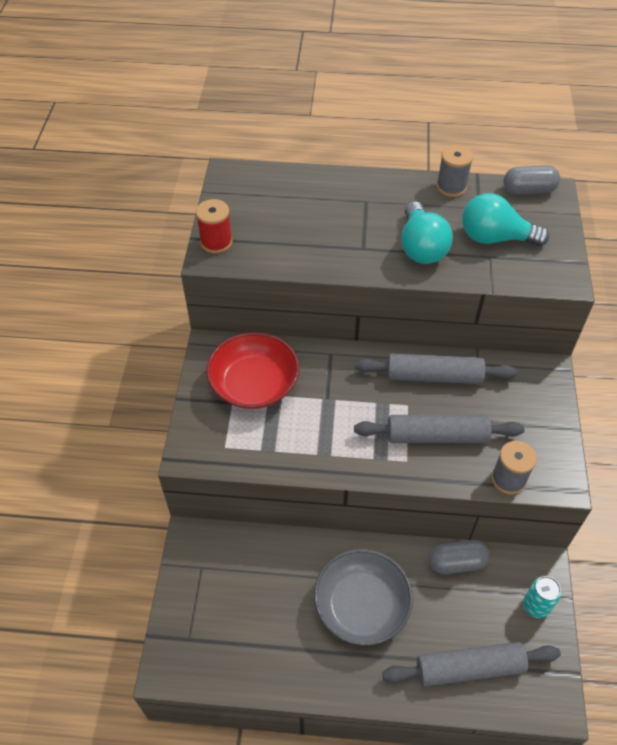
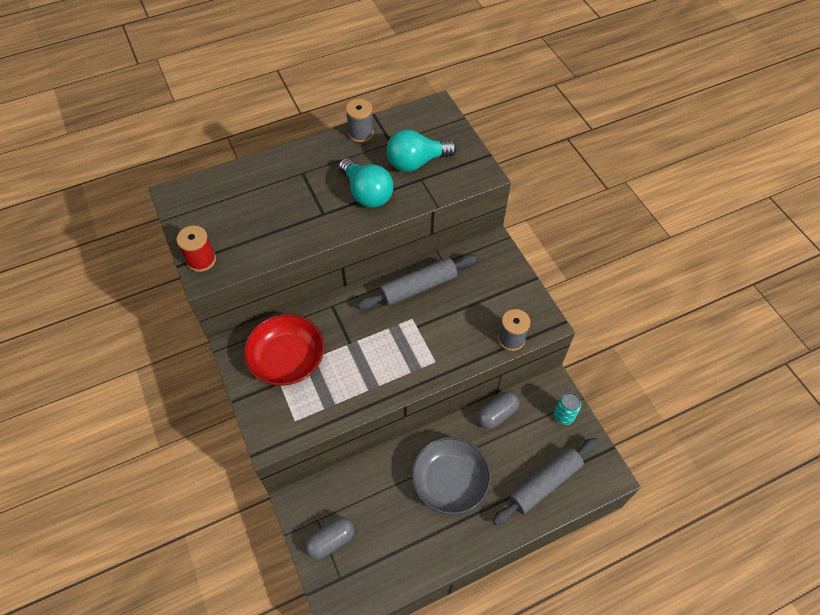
camera: 30 degrees left, 5 degrees up
grey rolling pin [354,415,525,443] -> none
grey capsule [503,165,560,195] -> grey capsule moved to [305,517,355,560]

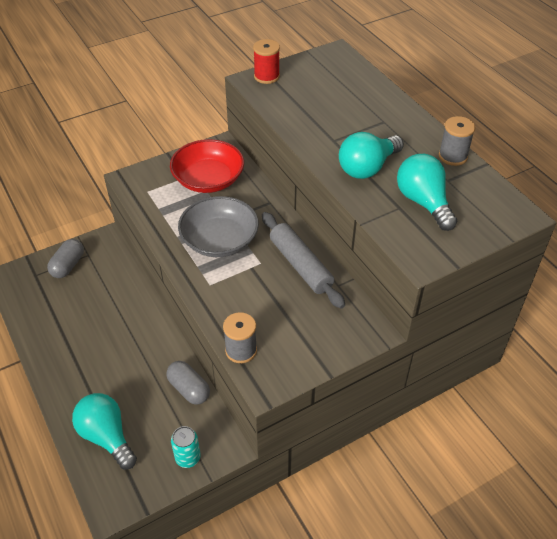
camera: 85 degrees right, 10 degrees down
grey capsule [305,517,355,560] -> grey capsule turned 60 degrees clockwise [47,239,84,278]
grey bowl [412,437,491,515] -> grey bowl moved to [178,196,259,257]
grey rolling pin [493,438,598,525] -> turquoise light bulb [72,393,137,469]

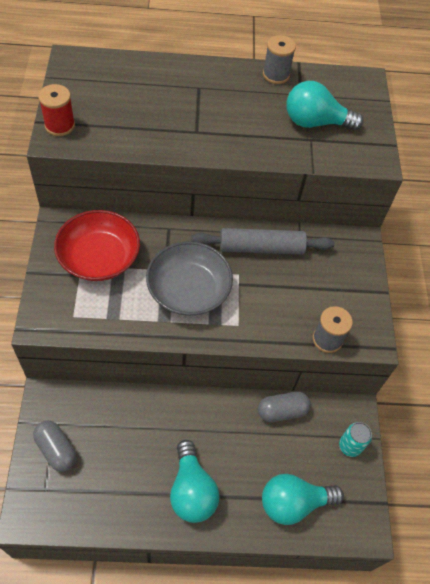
camera: 65 degrees left, 10 degrees up
turquoise light bulb [339,132,404,179] -> turquoise light bulb moved to [170,440,220,523]

